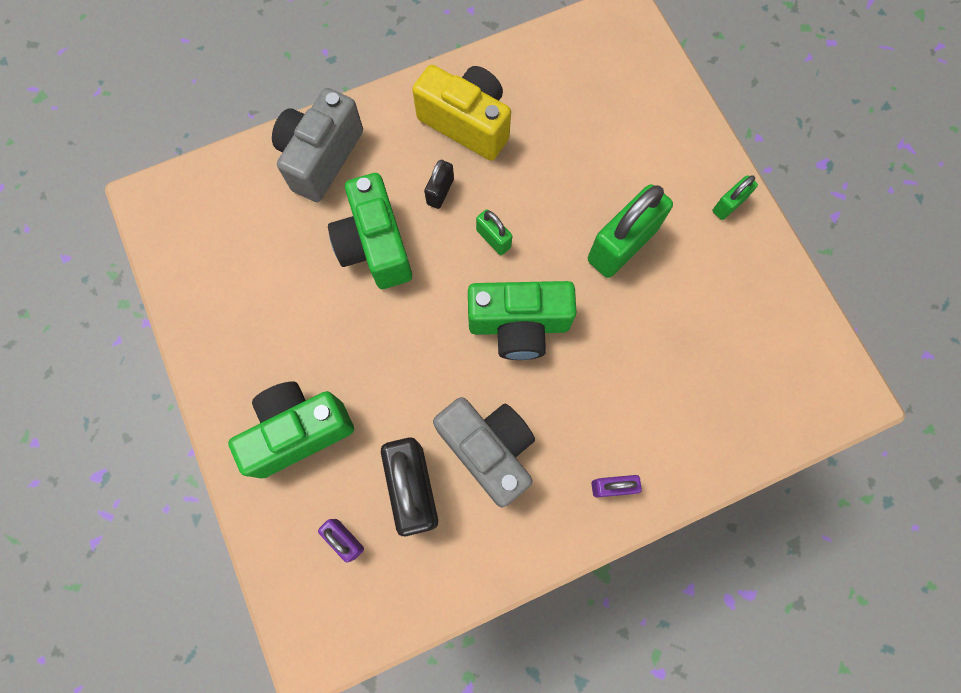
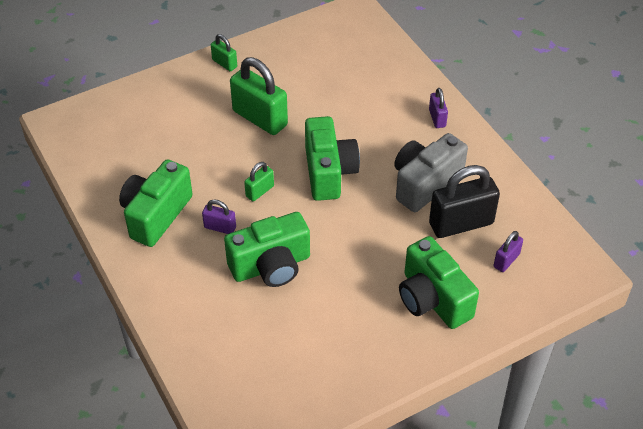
camera: 95 degrees left, 25 degrees down
grey camera [272,88,363,202] -> none
yellow camera [412,65,511,161] -> green camera [119,159,192,247]
black padlock [424,160,454,209] -> purple padlock [202,199,236,234]

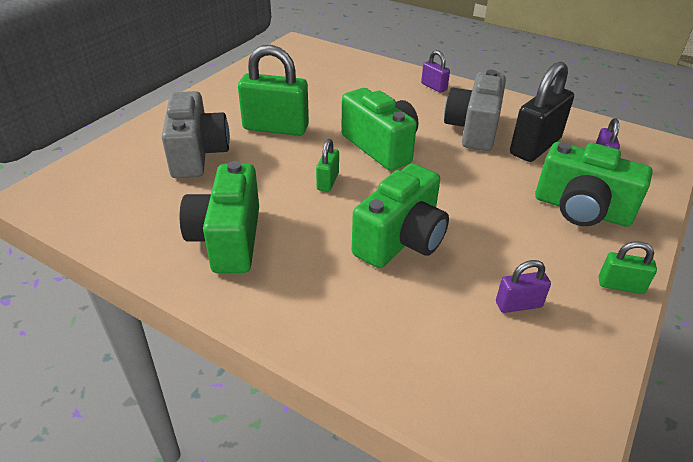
camera: 30 degrees left, 10 degrees down
purple padlock [202,199,236,234] -> purple padlock moved to [496,260,551,313]
green padlock [211,34,237,71] -> green padlock moved to [599,241,657,294]
none -> grey camera [162,91,230,178]

